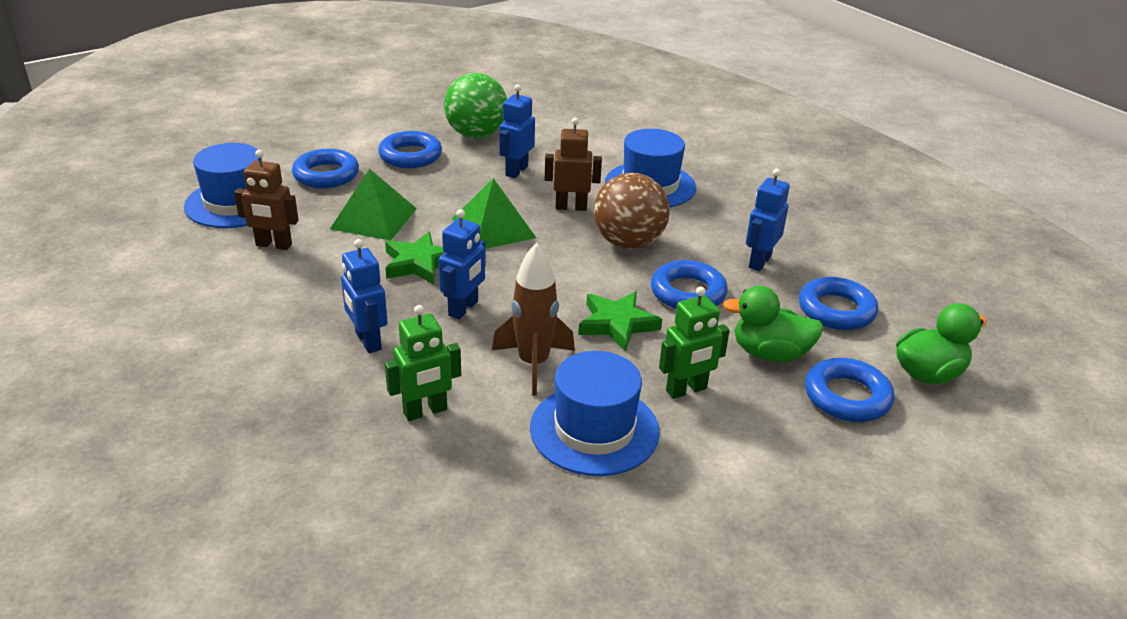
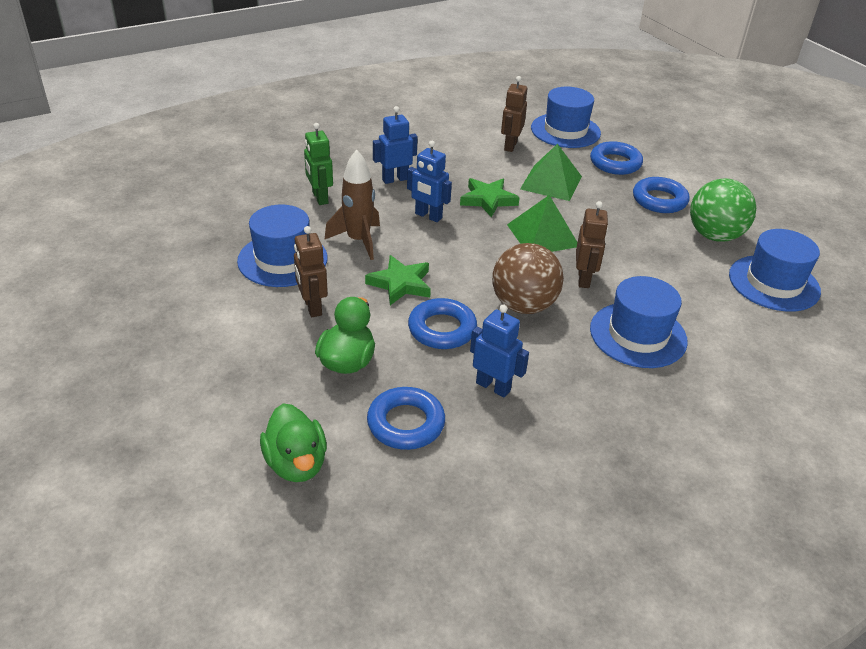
camera: 95 degrees right, 5 degrees up
blue robot [499,84,535,178] -> none
green robot [659,286,730,399] -> brown robot [294,226,328,317]
blue ring [805,358,894,422] -> none
none -> blue hat [729,229,821,312]

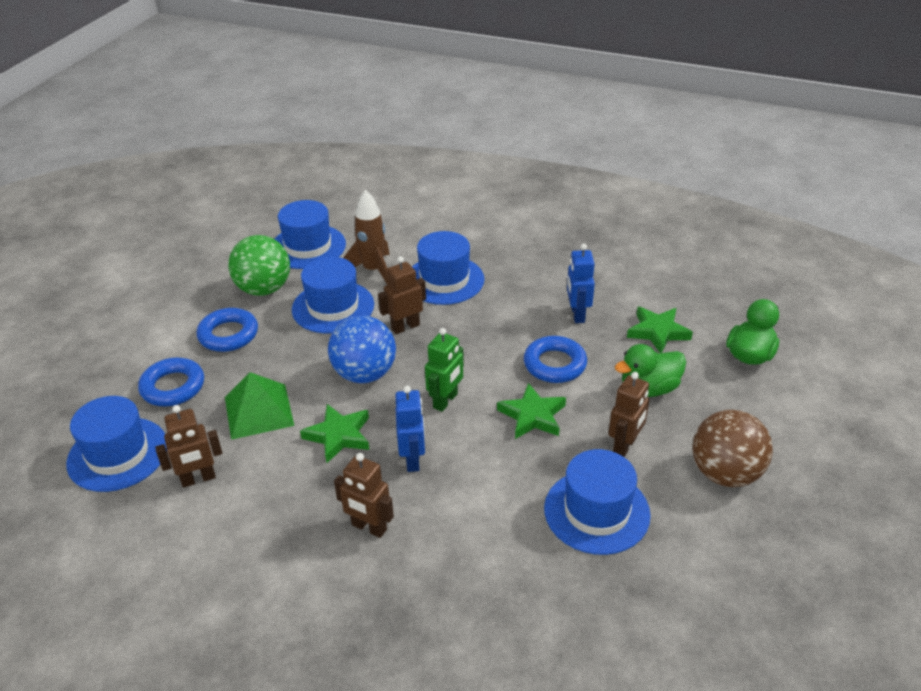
camera: 125 degrees left, 0 degrees up
green robot [304,123,333,205] -> green robot moved to [425,328,464,412]
brown rocket [324,150,380,260] -> brown rocket moved to [343,190,390,285]
blue ring [367,387,445,450] -> green star [627,307,693,353]
blue robot [373,106,418,184] -> brown robot [334,453,394,538]
brown ball [492,243,564,314] -> brown ball moved to [692,410,773,487]
green pyramid [507,195,577,252] -> blue ball [328,315,396,383]
none -> blue hat [292,257,374,334]

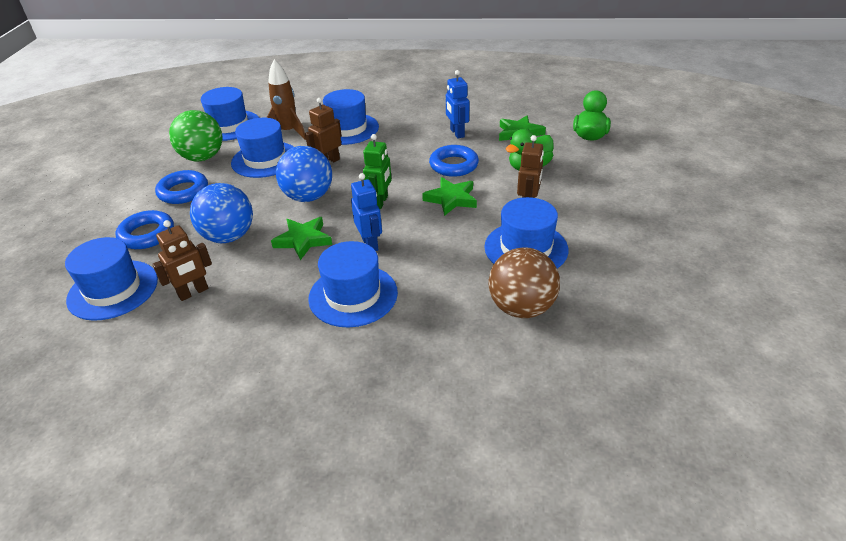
camera: 15 degrees left, 0 degrees up
green pyramid [225,372,294,440] -> blue ball [190,183,253,243]
brown robot [334,453,394,538] -> blue hat [308,241,398,327]
brown ball [692,410,773,487] -> brown ball moved to [488,247,560,318]

